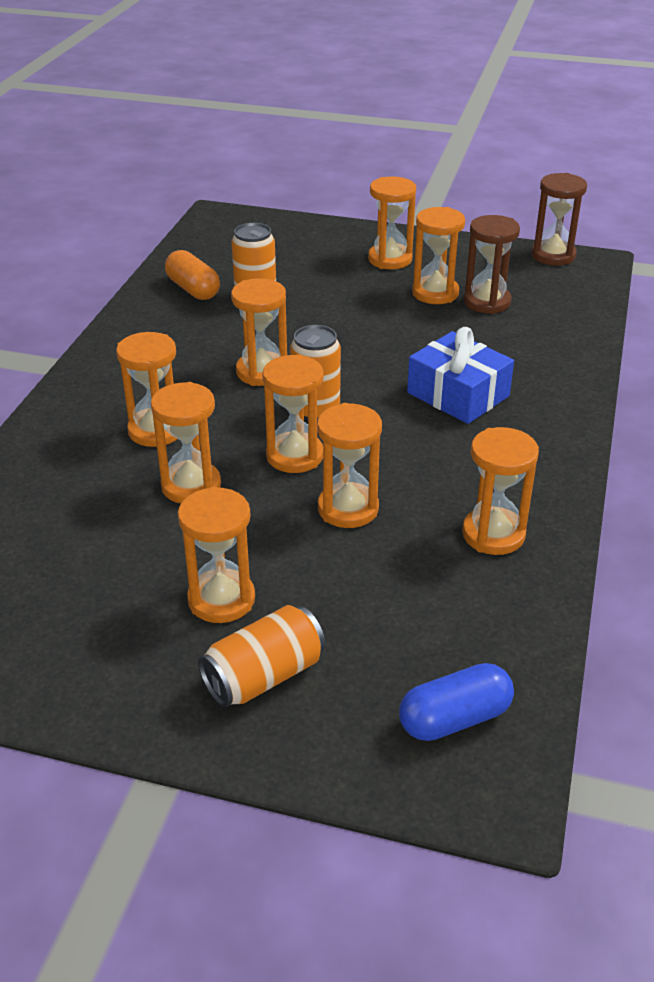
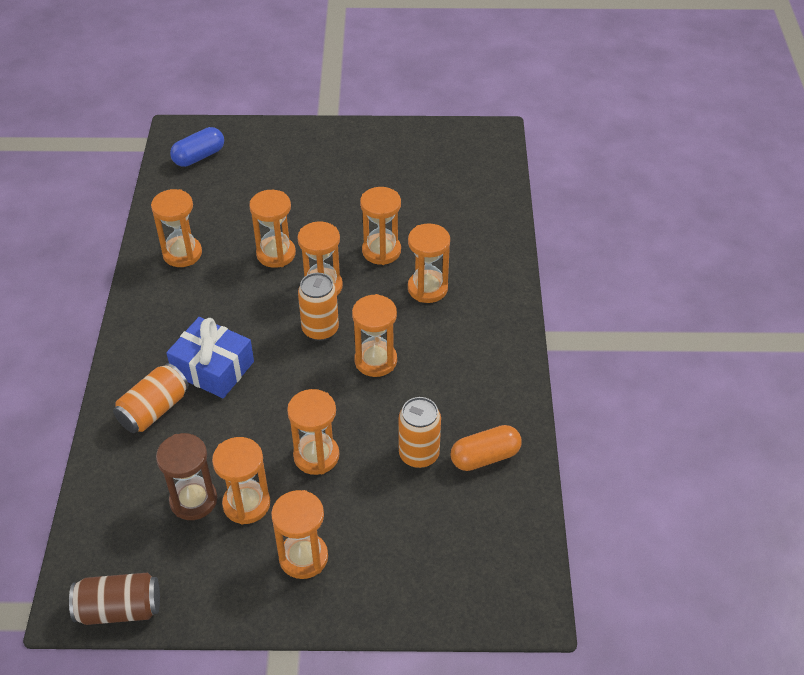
camera: 165 degrees right, 10 degrees up
orange capsule [165,250,220,300] -> orange capsule turned 60 degrees counterclockwise [451,425,522,471]
orange hourglass [178,487,255,623] -> orange hourglass moved to [287,389,339,475]
orange can [198,605,325,707] -> orange can moved to [113,363,189,433]
brown hourglass [531,173,587,266] -> brown can [69,573,160,625]

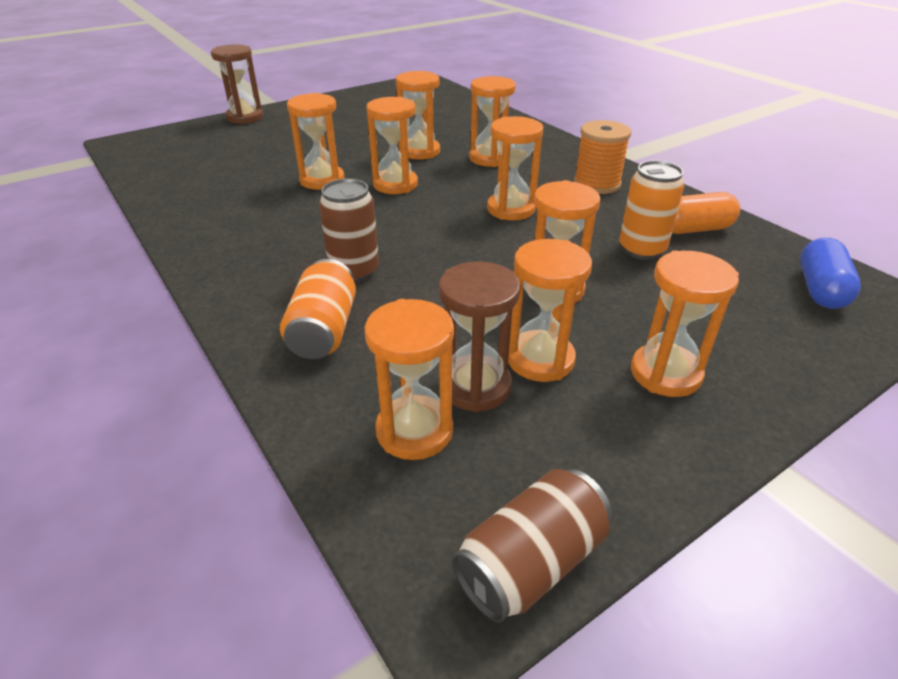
camera: 35 degrees left, 10 degrees down
orange hourglass [151,189,202,267] -> orange hourglass moved to [365,299,454,460]
blue gift [166,317,254,398] -> brown can [319,179,379,282]
blue capsule [170,127,224,167] -> blue capsule moved to [800,238,861,309]
orange can [298,273,339,341] -> none
orange capsule [451,425,522,471] -> orange capsule turned 45 degrees clockwise [672,192,740,234]
none -> brown hourglass [211,44,263,124]
none -> orange spool [574,120,631,194]

